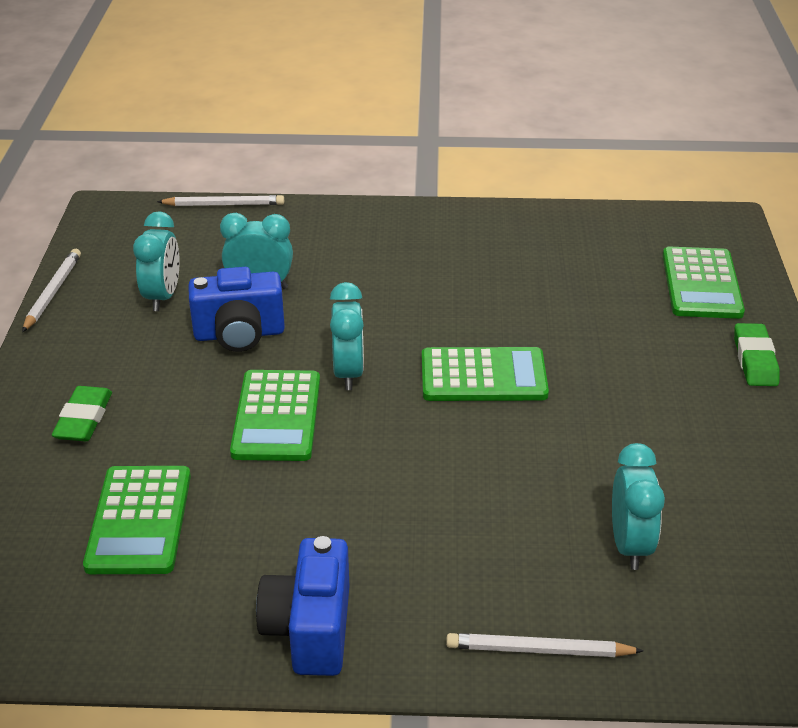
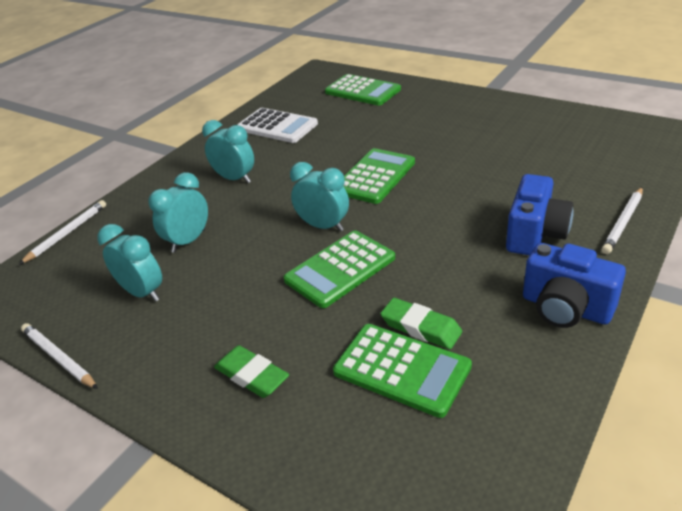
camera: 55 degrees left, 0 degrees up
blue camera [189,267,285,352] -> blue camera moved to [506,174,574,255]
green calculator [230,370,320,461] -> green calculator turned 105 degrees clockwise [284,231,395,308]
turquoise clock [612,443,665,570] -> turquoise clock moved to [202,120,254,183]
green eraser [734,323,780,386] -> green eraser moved to [381,298,462,349]
none -> white calculator [237,108,318,143]

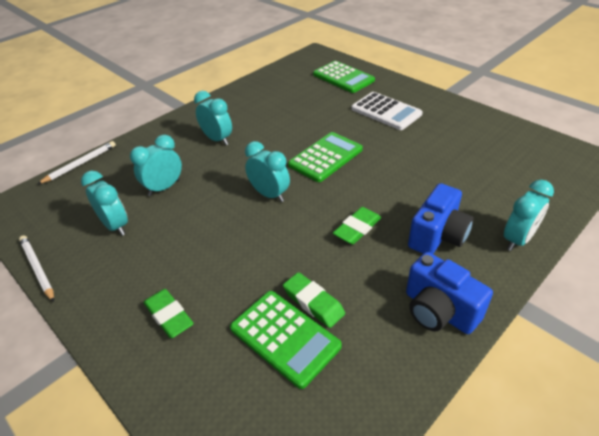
camera: 10 degrees right, 5 degrees up
white calculator [237,108,318,143] -> white calculator moved to [351,92,423,130]
green calculator [284,231,395,308] -> none
white pencil [601,187,643,254] -> turquoise clock [504,180,554,251]
none -> green eraser [333,207,381,245]

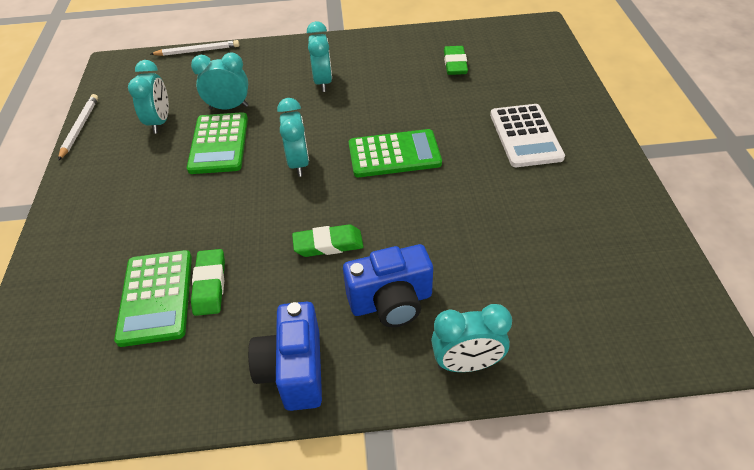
camera: 40 degrees right, 5 degrees up
green eraser [143,289,194,338] -> green eraser moved to [444,46,468,75]
green calculator [313,61,375,93] -> green calculator moved to [187,112,248,174]

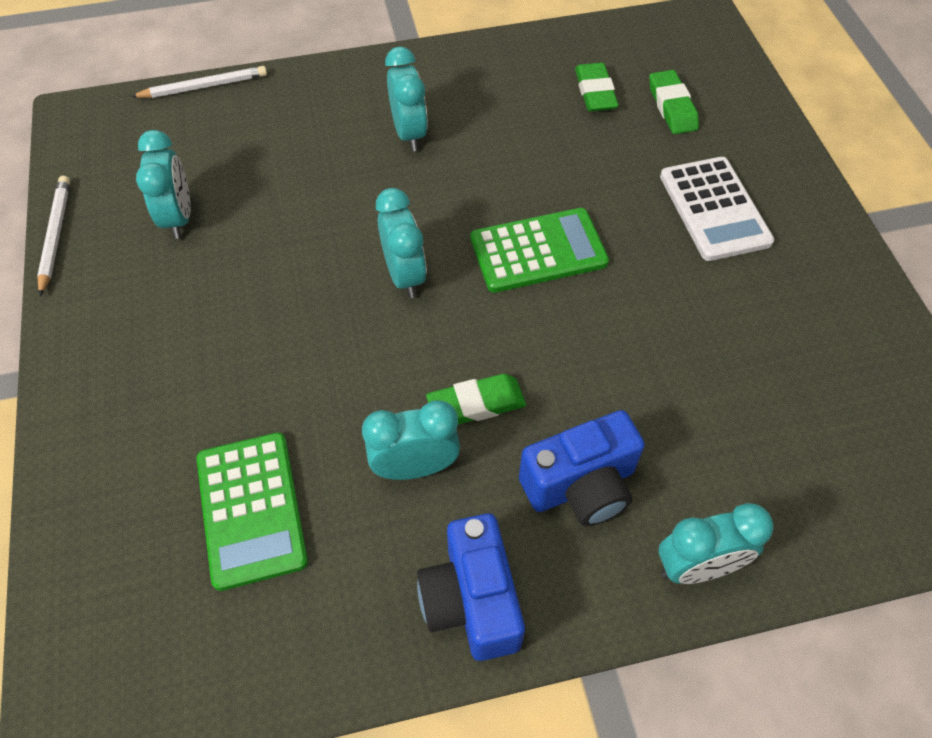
camera: 10 degrees left, 10 degrees up
green calculator [187,112,248,174] -> none
turquoise clock [191,52,248,110] -> turquoise clock moved to [362,400,460,480]
green eraser [191,249,225,316] -> green eraser moved to [649,70,699,134]

